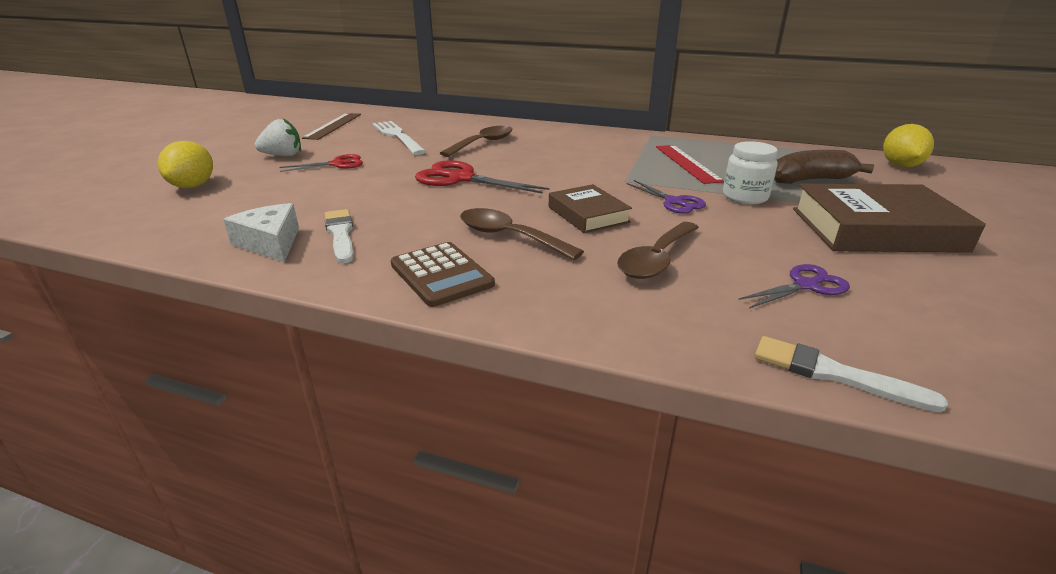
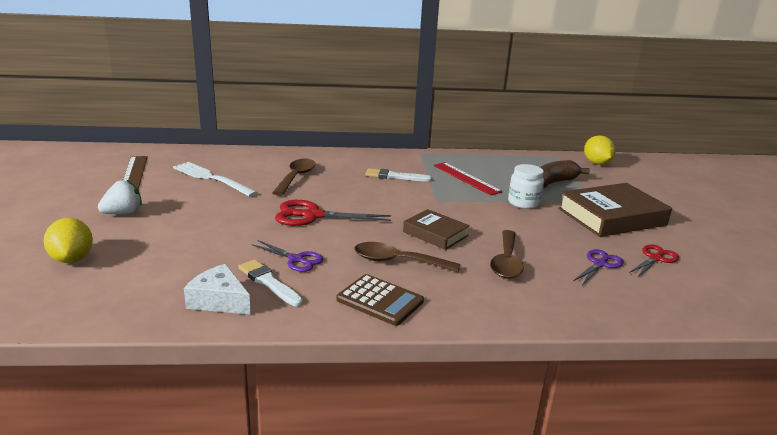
camera: 25 degrees left, 5 degrees down
red scissors [279,154,363,172] -> red scissors moved to [629,244,679,278]
purple scissors [626,180,706,214] -> purple scissors moved to [252,240,323,272]
white brush [755,336,948,412] -> white brush moved to [365,168,432,182]

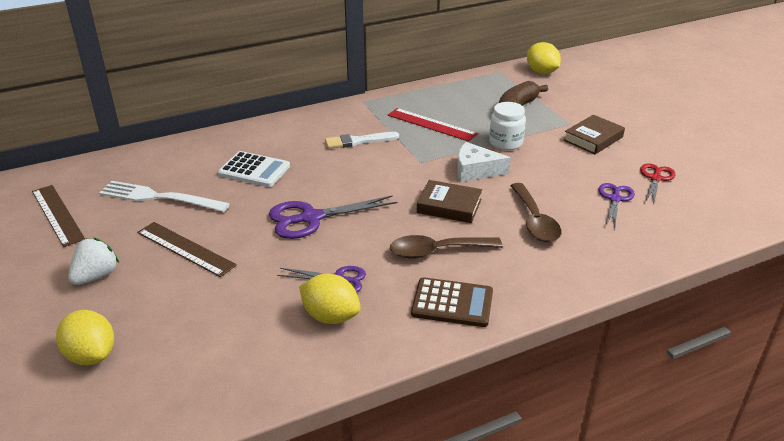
camera: 20 degrees left, 10 degrees up
white cheese [184,264,251,315] -> white cheese moved to [457,142,511,182]
white brush [238,259,303,306] -> yellow lemon [299,274,361,324]
brown spoon [272,158,316,196] -> white calculator [218,151,290,187]
red scissors [275,200,391,226] -> purple scissors [269,195,397,239]
brown book [558,183,672,237] -> brown book [564,115,625,154], size x0.57
none -> brown ruler [137,222,237,277]

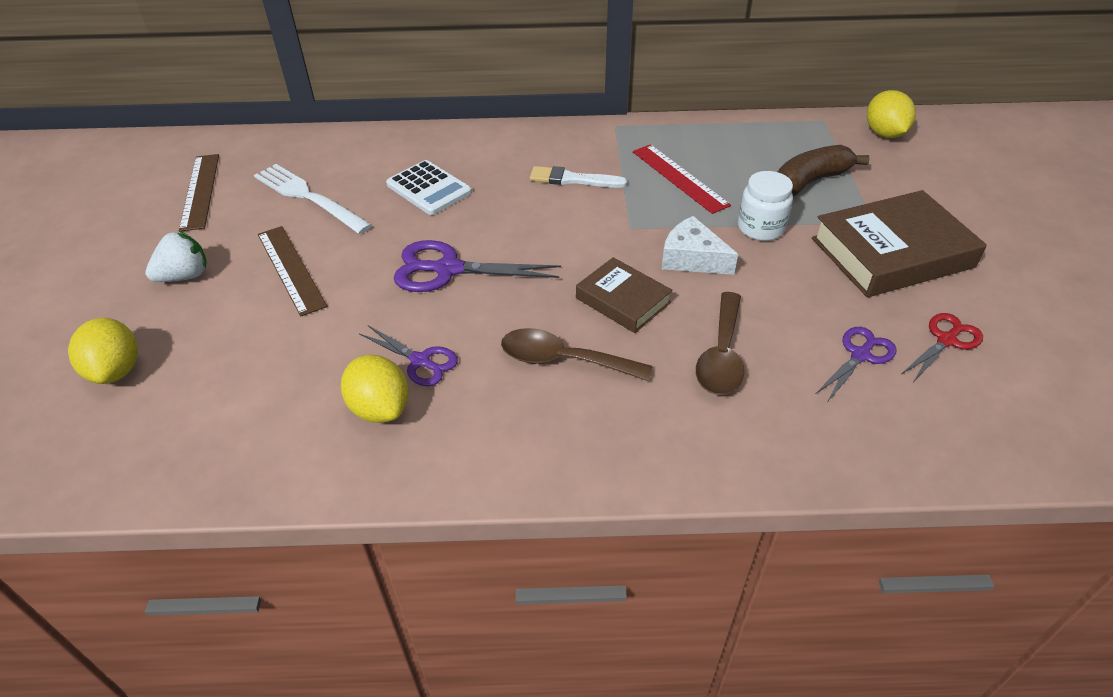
camera: 25 degrees right, 10 degrees up
brown calculator [411,277,493,327] -> none
brown book [564,115,625,154] -> brown book [812,190,987,297], size x1.75

